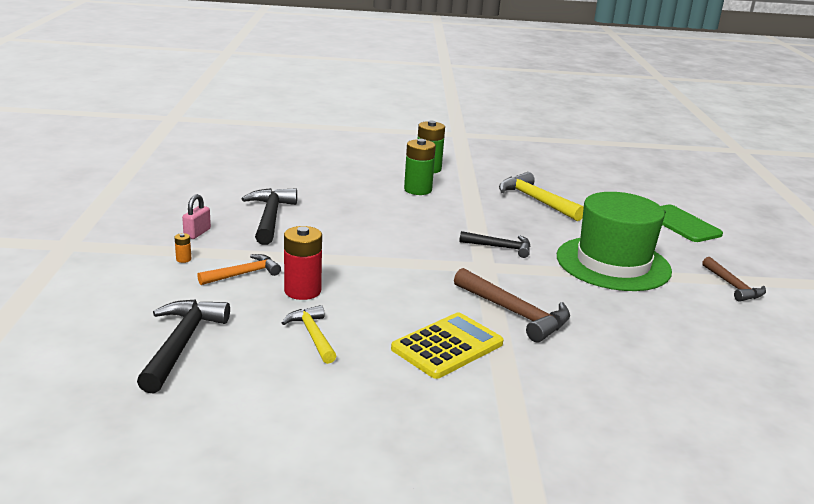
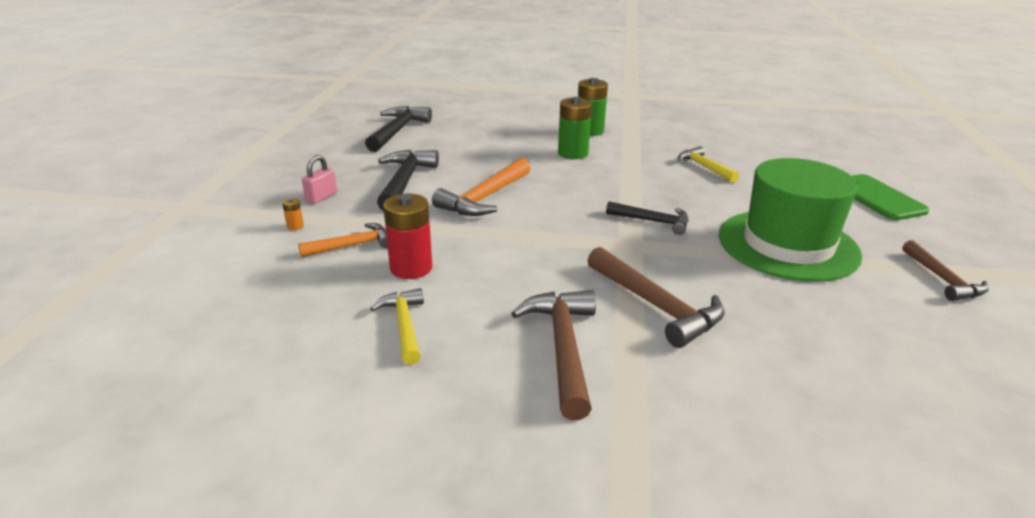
camera: 10 degrees right, 5 degrees up
black hammer [137,299,230,394] -> black hammer moved to [365,106,432,152]
yellow calculator [391,312,503,379] -> brown hammer [511,290,596,420]
yellow hammer [499,172,584,221] -> yellow hammer [678,146,739,183], size x0.64
none -> orange hammer [432,158,531,216]

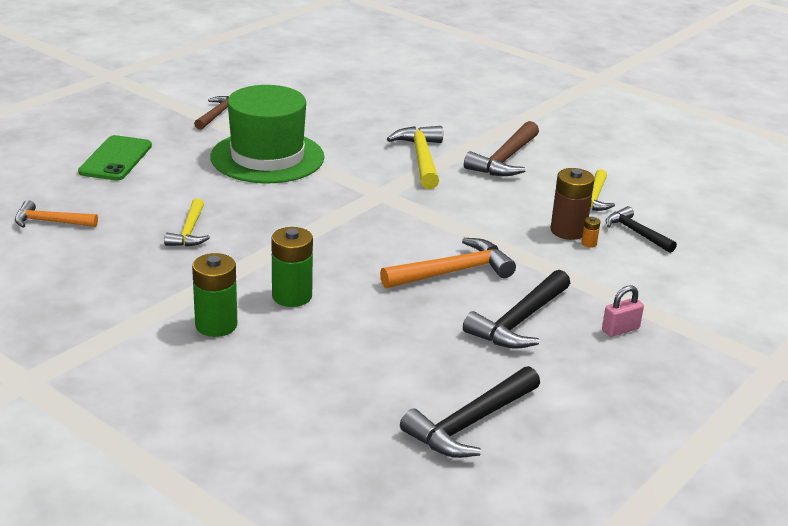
camera: 150 degrees left, 0 degrees up
orange battery [282,198,304,230] -> orange battery moved to [581,217,600,248]
orange hammer [298,223,388,257] -> orange hammer moved to [15,200,98,228]
red battery [383,194,432,279] -> brown battery [551,168,595,240]
brown hammer [587,247,724,348] -> yellow hammer [387,126,443,189]
black hammer [606,202,688,235] -> black hammer moved to [606,206,677,253]

